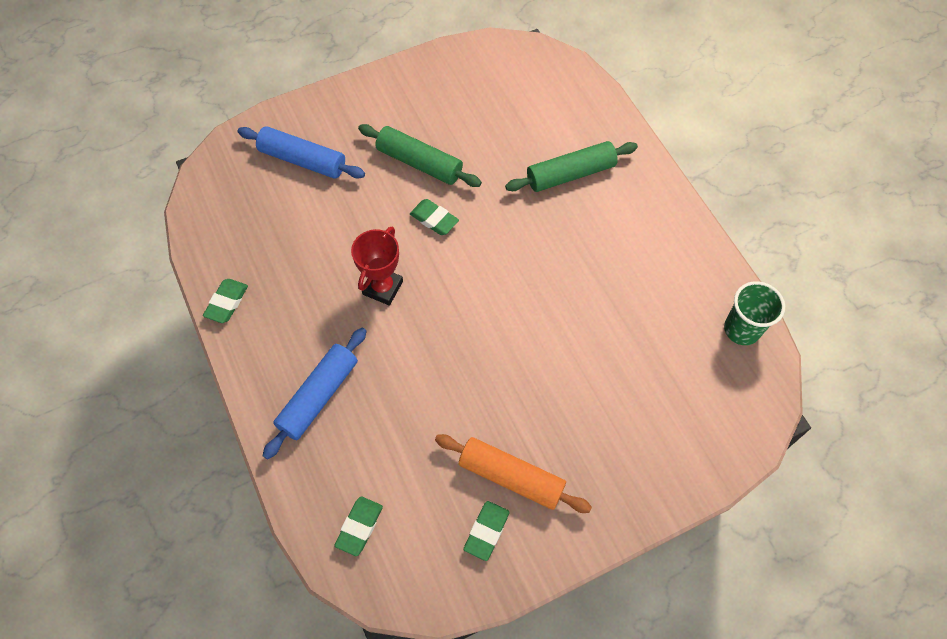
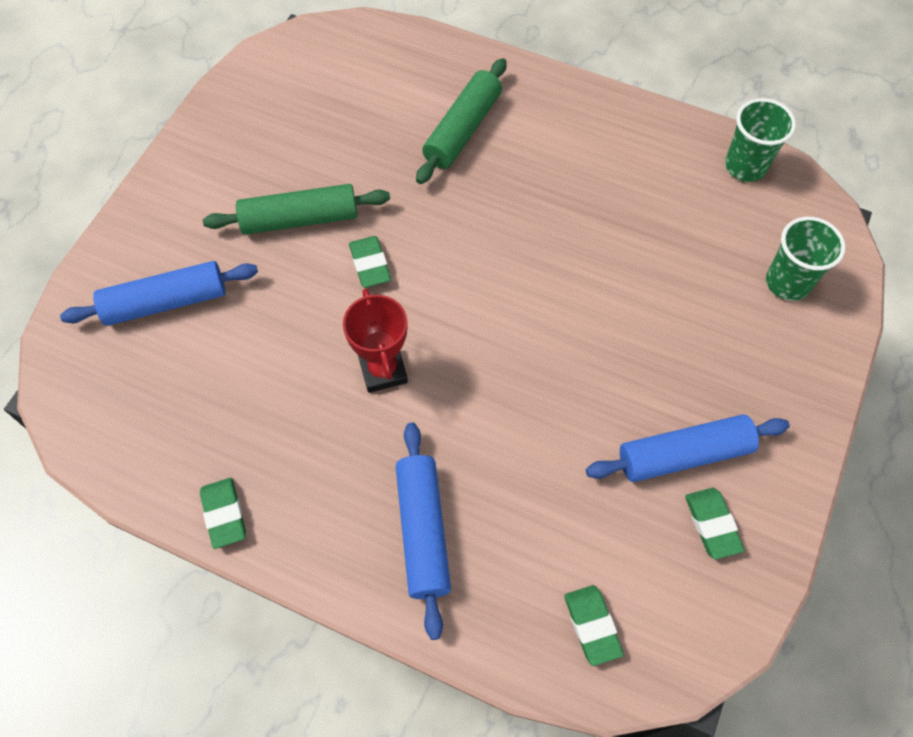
camera: 40 degrees left, 0 degrees up
green eraser [410,199,459,235] -> green eraser turned 75 degrees clockwise [349,236,391,288]
orange rolling pin [435,434,592,513] -> blue rolling pin [586,415,790,482]
none -> green cup [766,217,846,301]

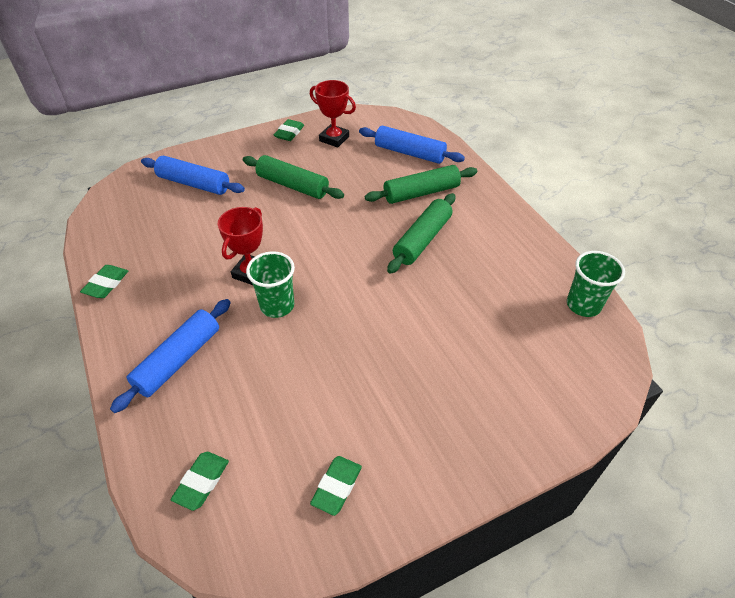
camera: 40 degrees right, 15 degrees down
green eraser [349,236,391,288] -> green eraser moved to [274,119,304,141]
blue rolling pin [586,415,790,482] -> blue rolling pin moved to [359,125,465,164]
green cup [766,217,846,301] -> green cup moved to [246,251,295,318]
none -> red trophy [310,80,356,148]
none -> green rolling pin [387,193,455,274]

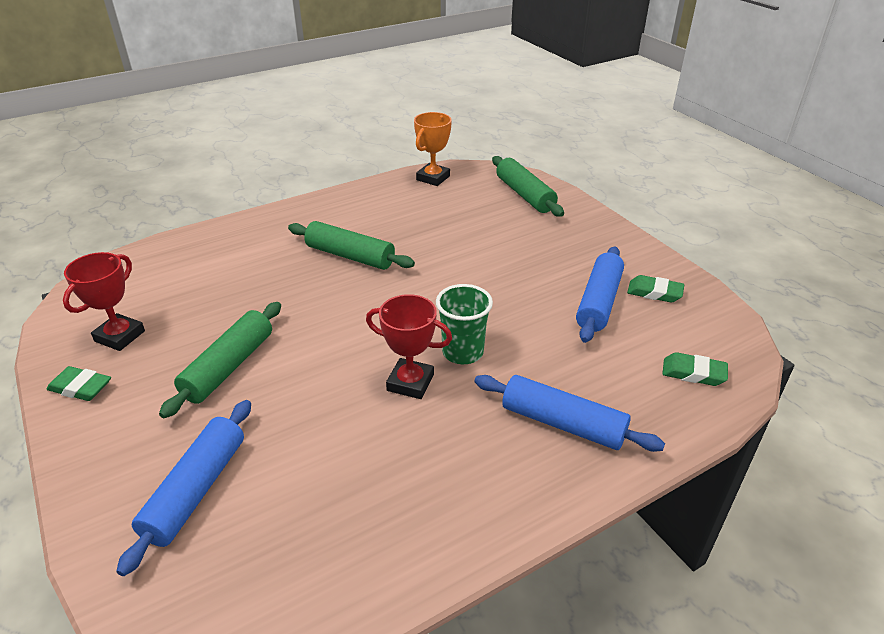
camera: 95 degrees left, 10 degrees down
green eraser [80,265,128,298] -> none
blue rolling pin [359,125,465,164] -> blue rolling pin moved to [576,246,624,343]
green rolling pin [365,165,477,204] -> green rolling pin moved to [492,156,564,217]
green cup [567,251,625,317] -> orange trophy [414,112,452,186]

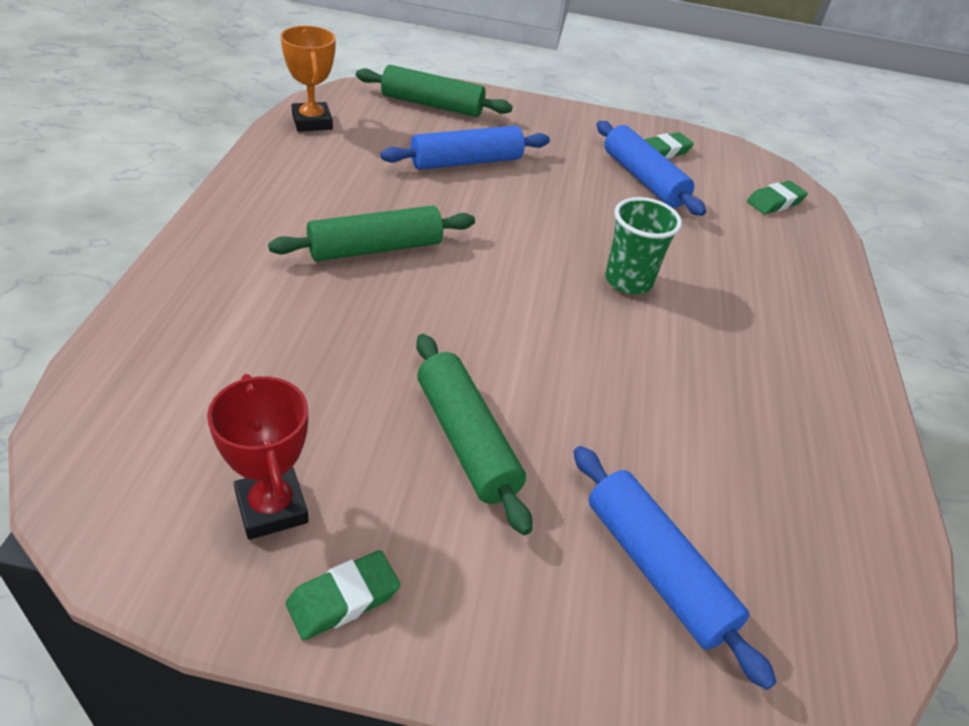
camera: 55 degrees left, 5 degrees up
red trophy [366,294,452,399] -> none
blue rolling pin [475,375,665,452] -> blue rolling pin moved to [380,126,550,170]

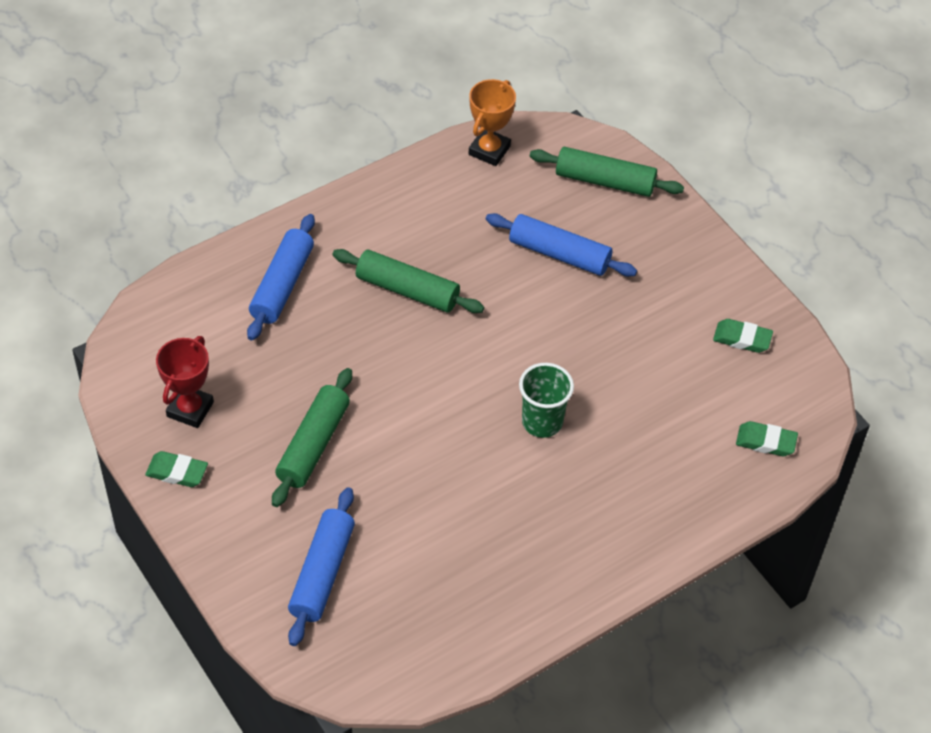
camera: 50 degrees right, 10 degrees up
green rolling pin [356,65,513,117] -> green rolling pin turned 45 degrees counterclockwise [530,147,684,197]
blue rolling pin [597,121,706,216] -> blue rolling pin moved to [247,214,315,340]

